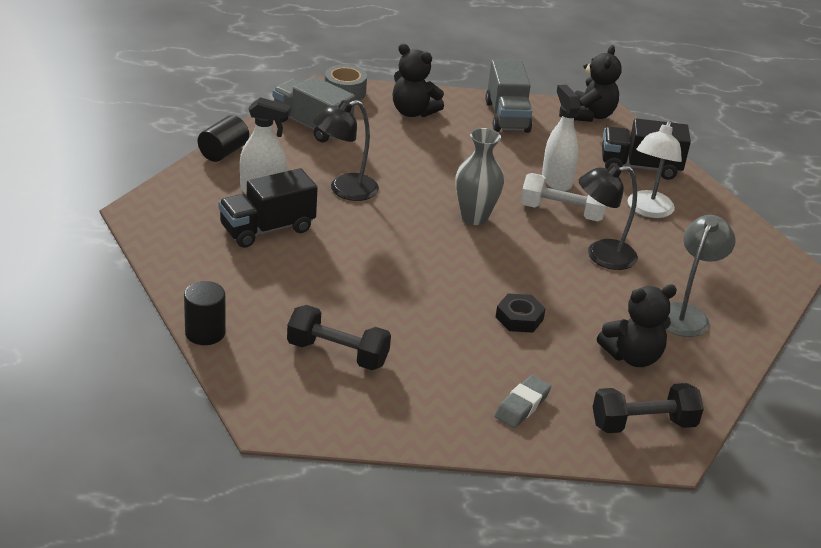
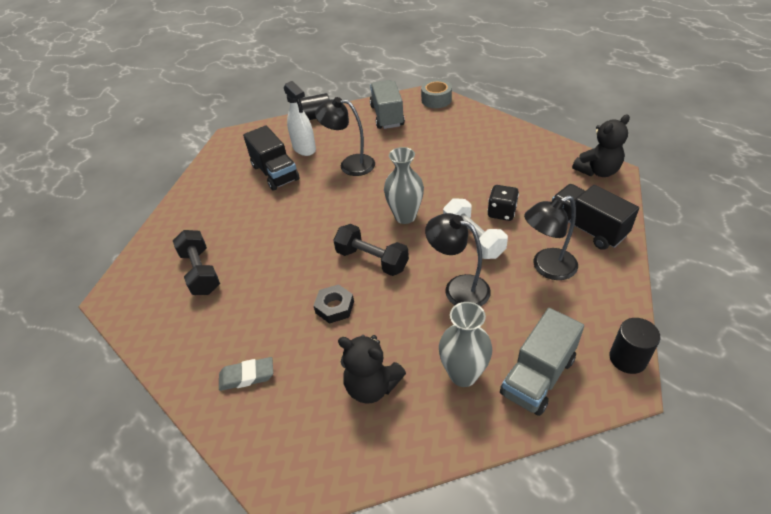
camera: 50 degrees right, 10 degrees up
black cylinder [184,281,226,345] -> black cylinder moved to [609,318,660,374]
black truck [218,168,318,248] -> black truck turned 135 degrees counterclockwise [243,126,300,190]
black teddy bear [393,43,444,117] -> none
grey truck [485,60,532,133] -> grey truck moved to [500,308,584,416]
white spray bottle [542,85,581,191] -> black dice [487,185,519,221]
black dumbbell [593,383,704,433] -> black dumbbell moved to [333,224,409,276]
white lamp [628,120,682,218] -> black lamp [524,195,578,280]
grey lamp [665,215,736,337] -> grey vase [439,302,492,387]

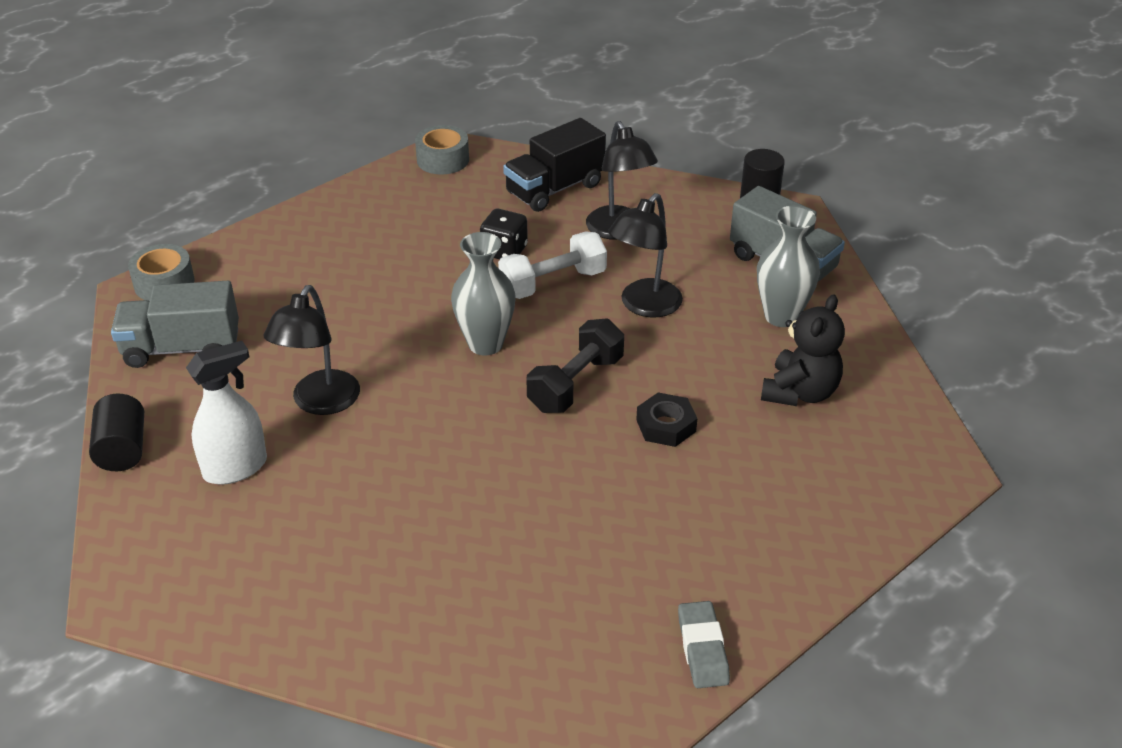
camera: 90 degrees left, 5 degrees down
black dumbbell [173,230,220,295] -> none
grey eraser [219,357,273,391] -> grey eraser moved to [678,601,730,688]
black truck [243,126,300,190] -> none
black teddy bear [572,115,630,177] -> grey tape [415,125,469,174]

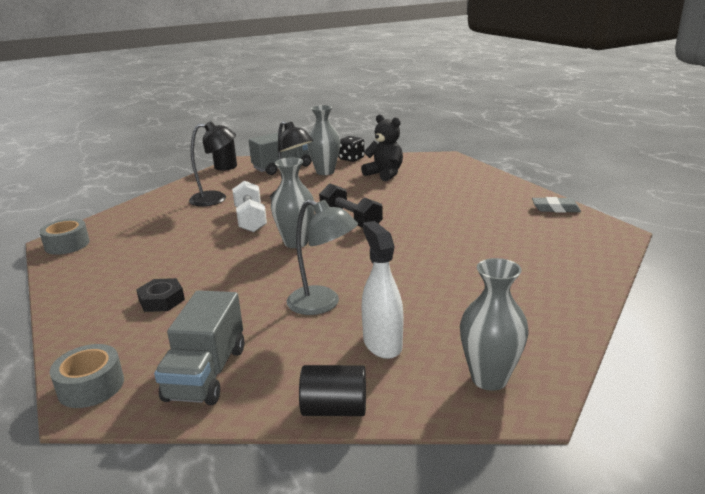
camera: 75 degrees left, 15 degrees down
black lamp [263,285,360,415] -> grey lamp [287,200,358,315]
black dice [480,209,528,260] -> black dice moved to [338,136,365,162]
black truck [503,118,606,212] -> none
black nut [636,392,697,447] -> black nut moved to [136,278,185,312]
none -> grey vase [460,258,528,391]

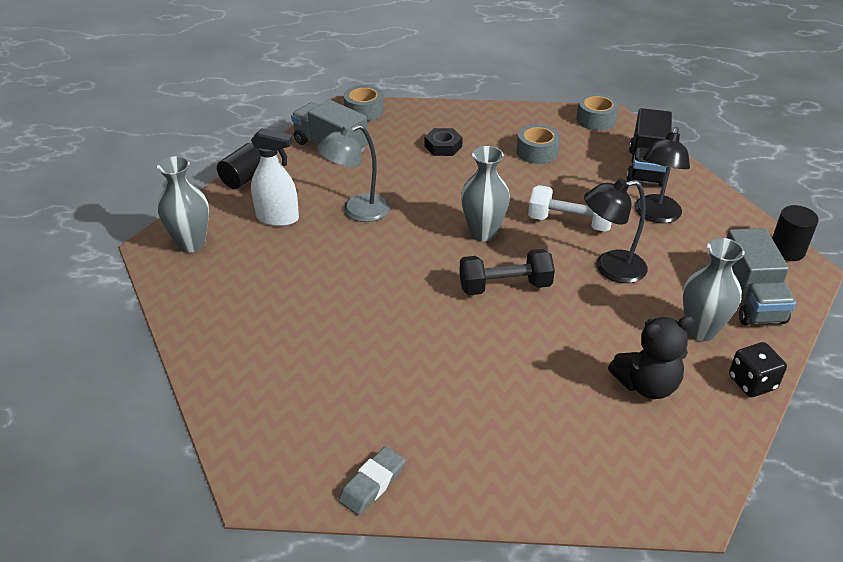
camera: 120 degrees right, 15 degrees up
none -> grey tape [517,124,561,164]
none -> black truck [626,108,672,187]

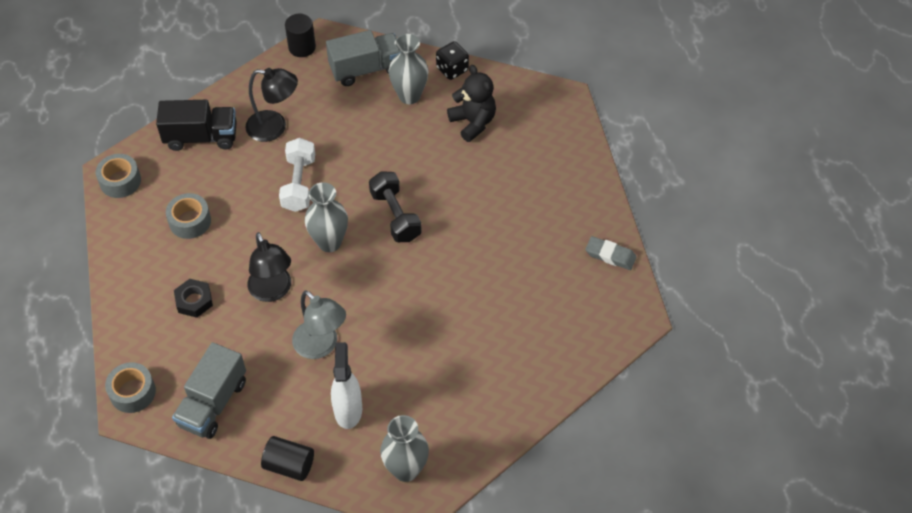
camera: 105 degrees left, 15 degrees up
black lamp [584,179,648,283] -> black lamp moved to [247,232,291,302]

